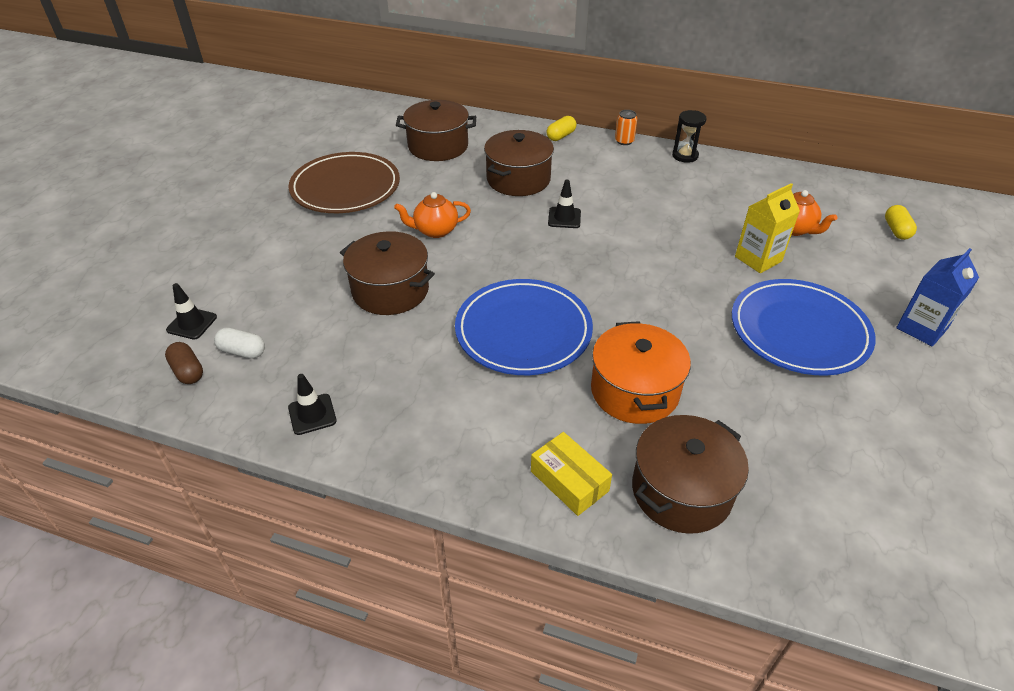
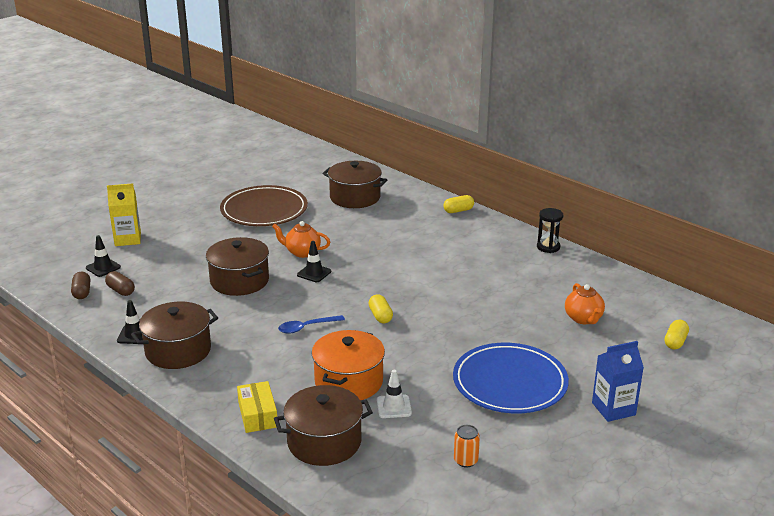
camera: 25 degrees right, 15 degrees down
white capsule [214,328,265,359] -> brown capsule [105,271,135,296]
blue plate [455,279,593,375] -> blue spoon [278,315,345,334]
brown pot [484,130,554,196] -> brown pot moved to [131,301,218,369]
black traffic cone [548,179,581,228] -> black traffic cone moved to [297,241,331,282]
orange can [615,110,637,145] -> orange can moved to [454,425,480,467]
yellow carton [735,183,800,273] -> yellow carton moved to [107,183,141,246]
none -> yellow capsule [368,294,393,323]
none -> white traffic cone [377,370,412,418]

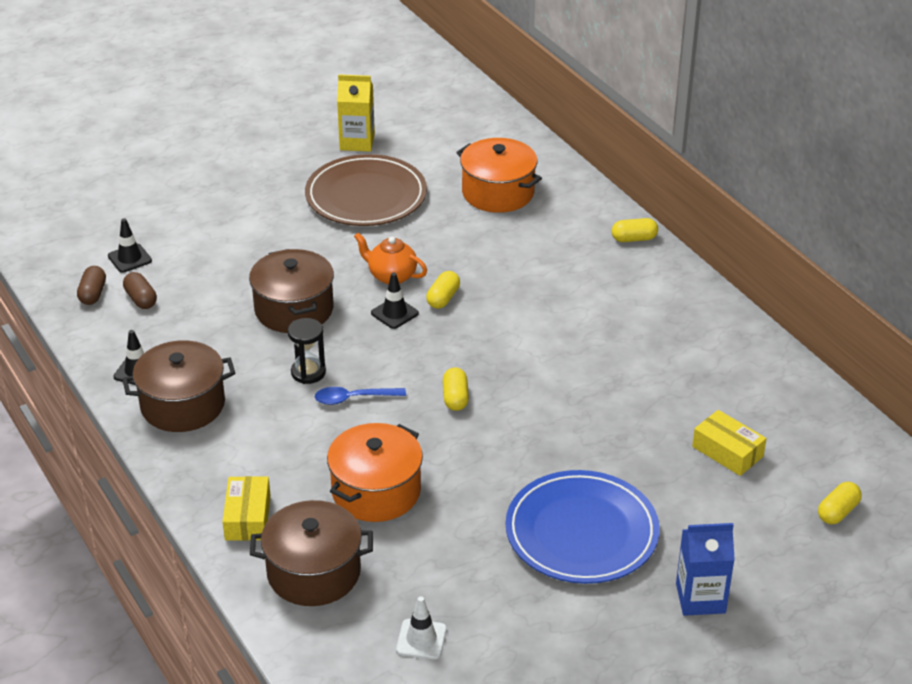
camera: 15 degrees right, 10 degrees up
yellow carton [107,183,141,246] -> yellow carton moved to [337,74,375,152]
brown pot [322,161,387,208] -> orange pot [456,138,542,213]
white traffic cone [377,370,412,418] -> white traffic cone moved to [396,596,447,660]
orange can [454,425,480,467] -> none
black hourglass [537,208,563,253] -> black hourglass moved to [288,318,326,384]
orange teapot [565,283,605,324] -> yellow box [692,410,766,476]
none -> yellow capsule [426,271,460,309]

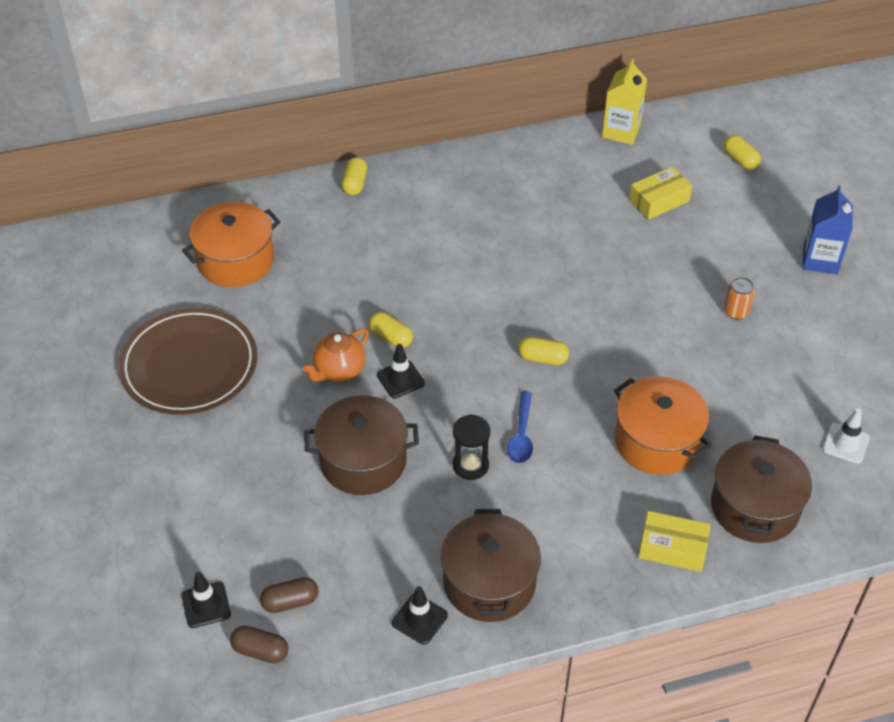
camera: 75 degrees left, 10 degrees up
yellow carton [337,74,375,152] -> yellow carton moved to [602,59,647,145]
blue plate [505,470,660,584] -> orange can [724,277,755,320]

